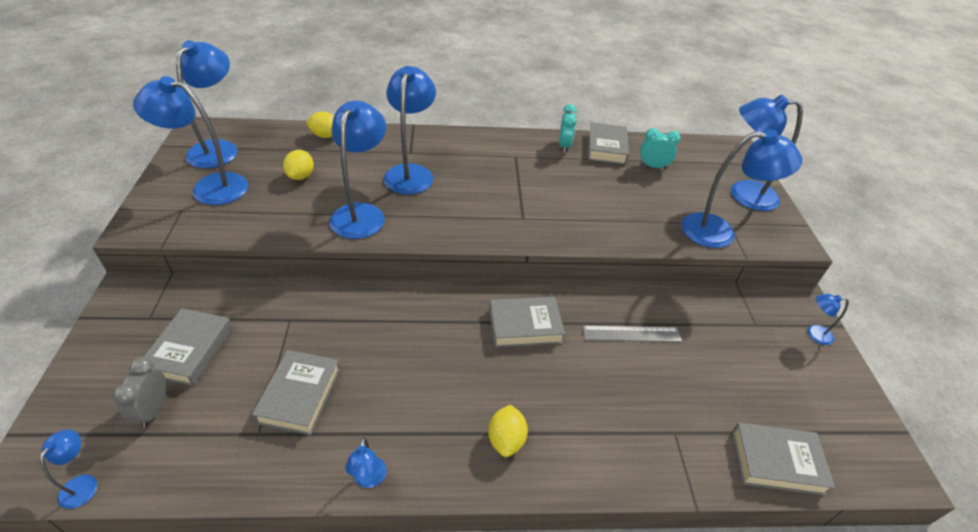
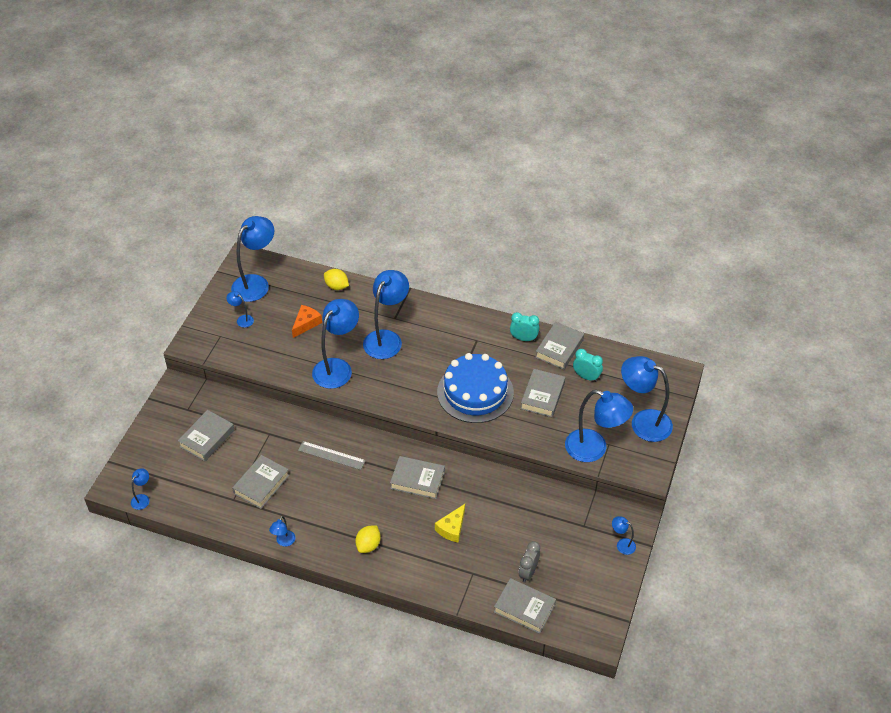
camera: 25 degrees right, 5 degrees up
grey clock [113,357,167,428] -> grey clock moved to [519,541,540,583]
blue lamp [133,76,248,205] -> blue lamp [227,291,254,328], size x0.45
yellow lemon [283,150,314,180] -> orange cheese [292,305,322,338]
turquoise clock [559,104,577,153] -> turquoise clock turned 105 degrees counterclockwise [510,312,539,341]
grey ruler [582,326,682,342] -> grey ruler moved to [298,441,366,470]
none -> yellow cheese [435,504,465,543]
none -> blue cake [437,353,514,423]
none -> grey book [521,369,565,417]

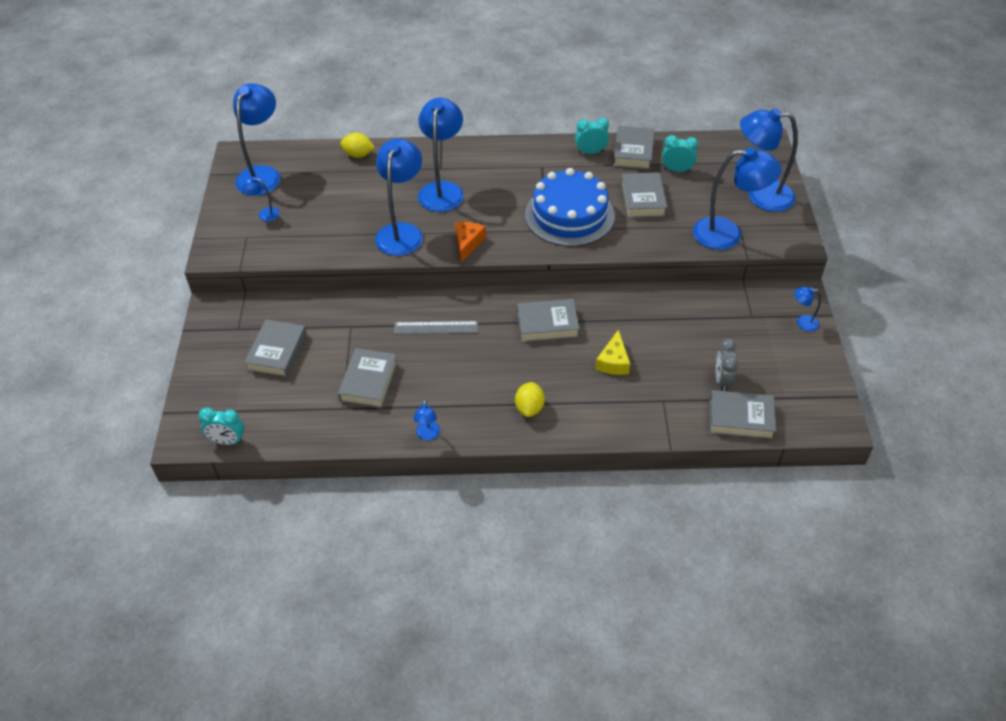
camera: 20 degrees left, 0 degrees up
blue lamp [131,468,150,510] -> turquoise clock [198,407,244,445]
orange cheese [292,305,322,338] -> orange cheese moved to [455,222,486,262]

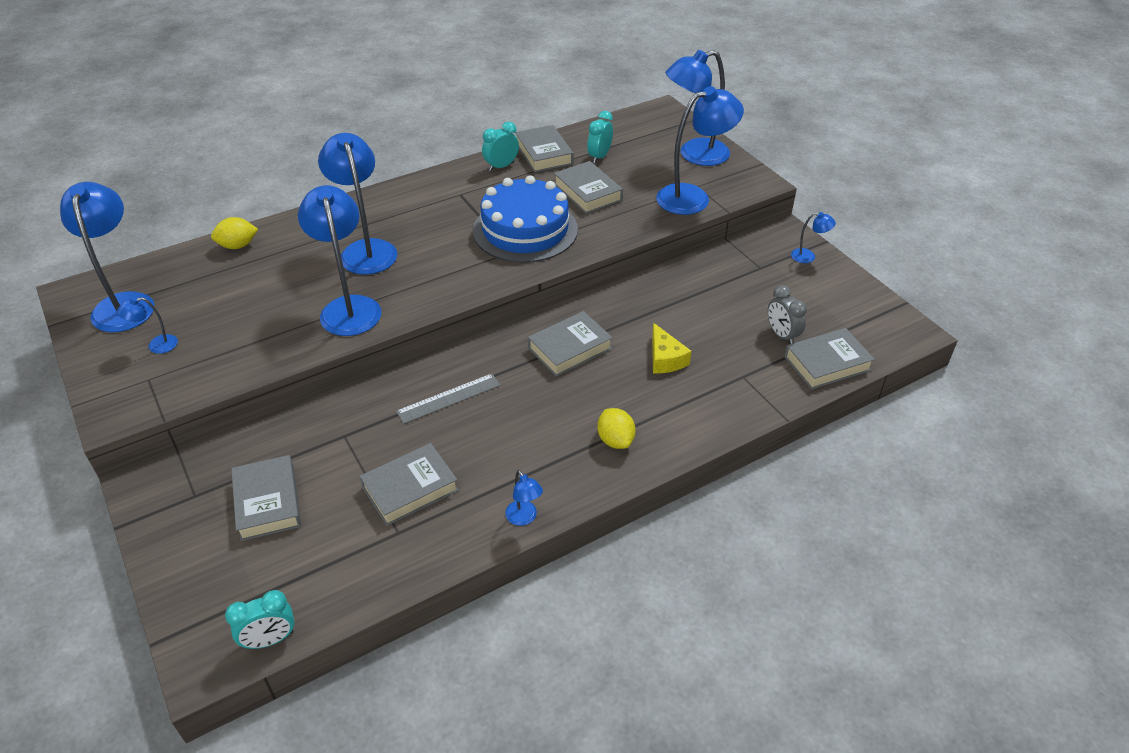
camera: 30 degrees left, 5 degrees down
grey book [338,348,397,408] -> grey book turned 75 degrees clockwise [360,443,459,526]
orange cheese [455,222,486,262] -> none
turquoise clock [662,135,698,172] -> turquoise clock turned 45 degrees counterclockwise [587,111,613,164]
blue lamp [794,287,821,332] -> blue lamp turned 150 degrees counterclockwise [791,212,836,263]

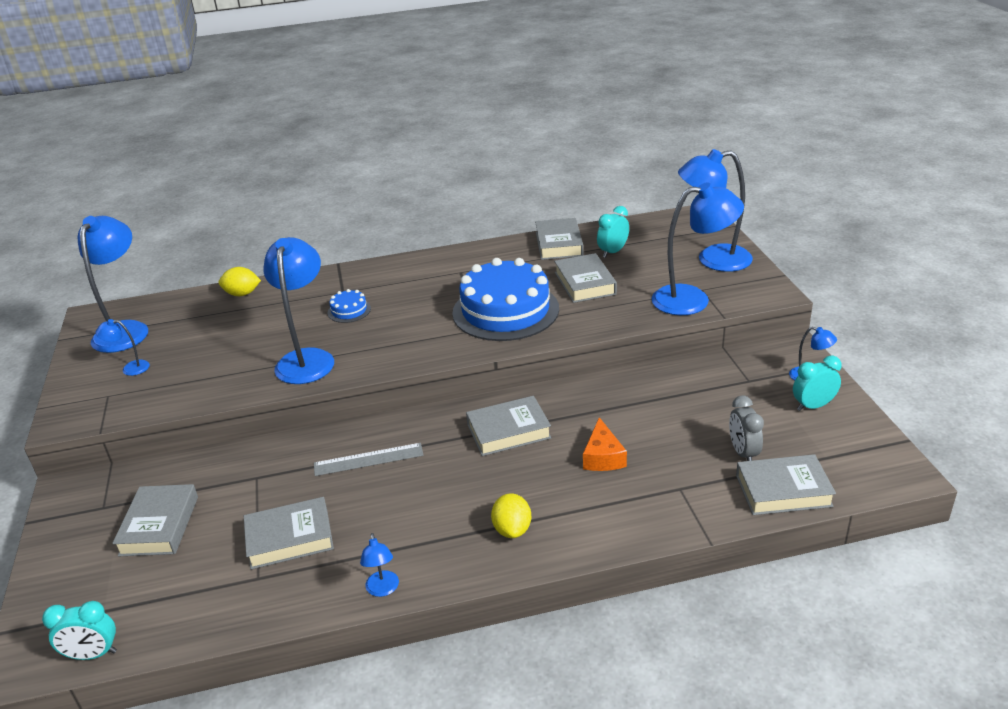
camera: 20 degrees right, 10 degrees down
blue lamp [318,133,398,274] -> blue cake [328,289,371,323]
turquoise clock [482,122,519,171] -> turquoise clock moved to [793,355,842,411]
yellow cheese [652,323,692,373] -> orange cheese [583,417,627,471]

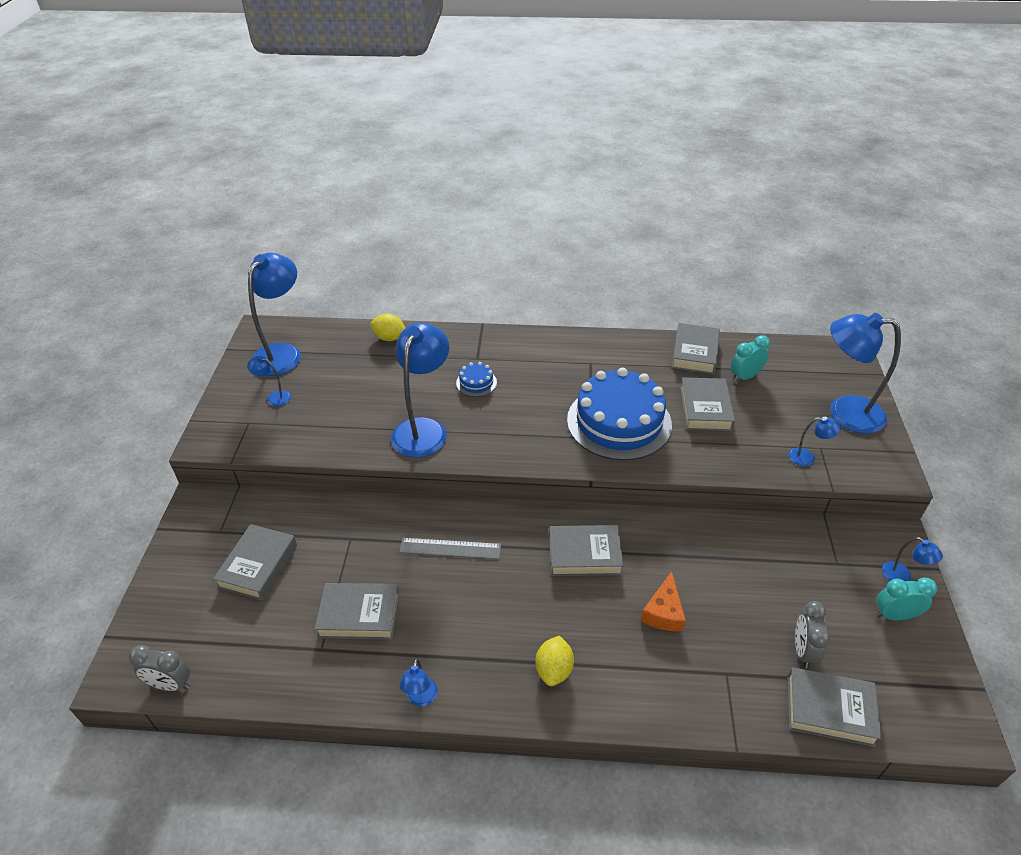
camera: 15 degrees right, 10 degrees up
turquoise clock [42,601,117,660] -> grey clock [129,645,190,691]
blue lamp [651,182,744,315] -> blue lamp [789,417,841,466], size x0.45

